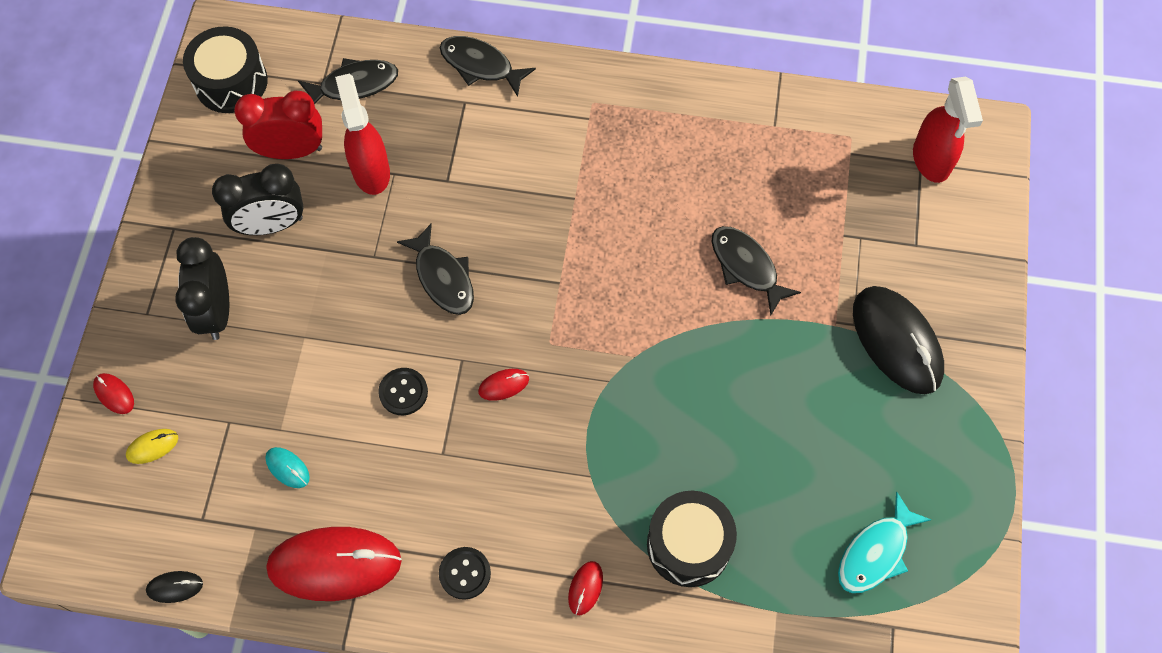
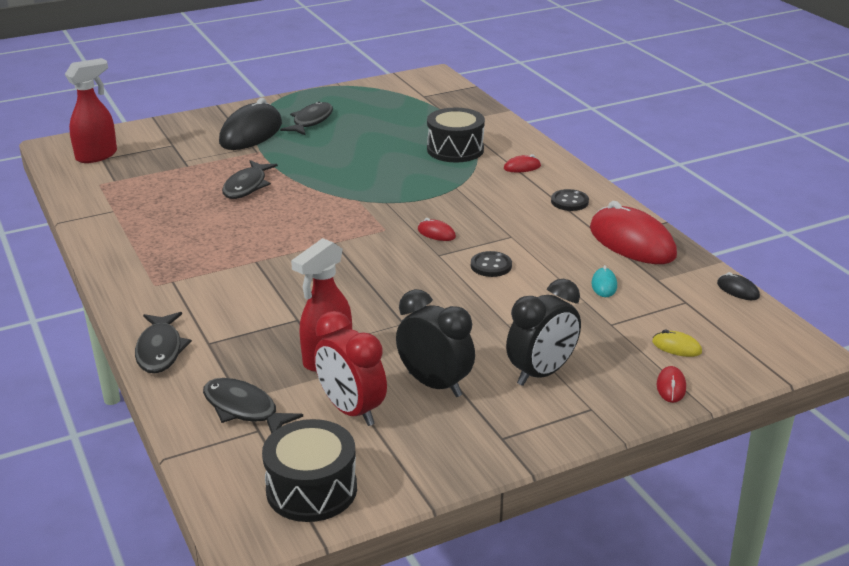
camera: 125 degrees left, 35 degrees down
black fish [397,223,474,315] -> black fish moved to [280,102,333,135]
turquoise fish [838,492,931,593] -> none

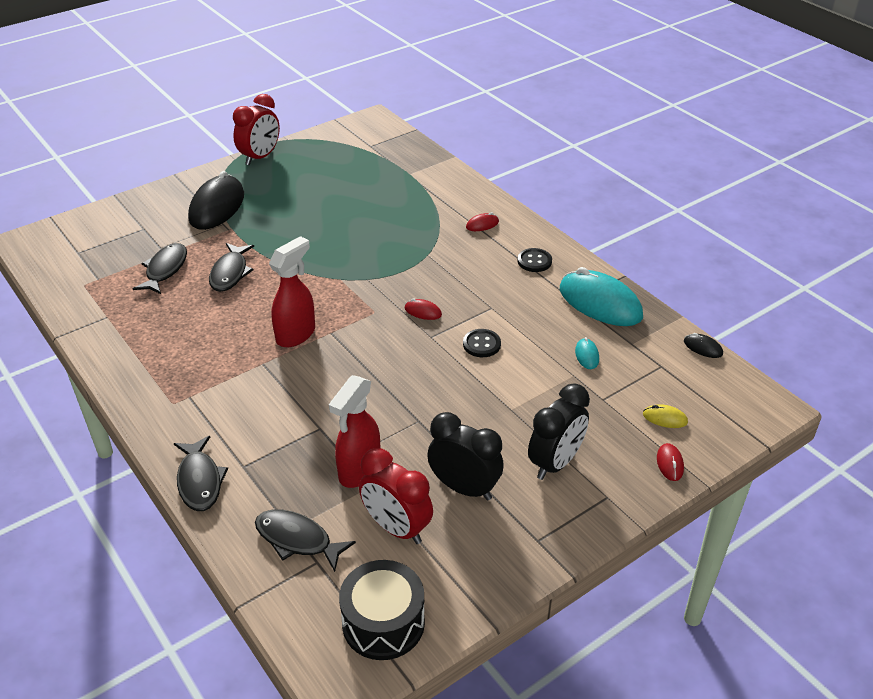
camera: 10 degrees left, 10 degrees up
red spray bottle [65,58,117,163] -> red spray bottle moved to [269,236,315,347]
black fish [280,102,333,135] -> black fish moved to [133,243,187,294]
black drum [427,108,485,162] -> none
red mouse [590,201,677,264] -> turquoise mouse [560,267,643,326]
none -> red clock [233,94,280,166]

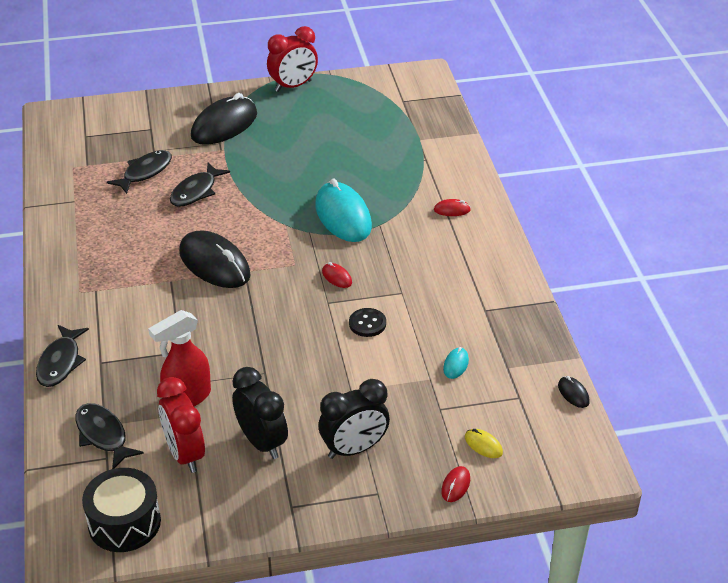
camera: 25 degrees right, 0 degrees up
red spray bottle [269,236,315,347] -> black mouse [179,230,251,288]
black button [517,248,552,272] -> none
turquoise mouse [560,267,643,326] -> turquoise mouse moved to [315,178,372,242]

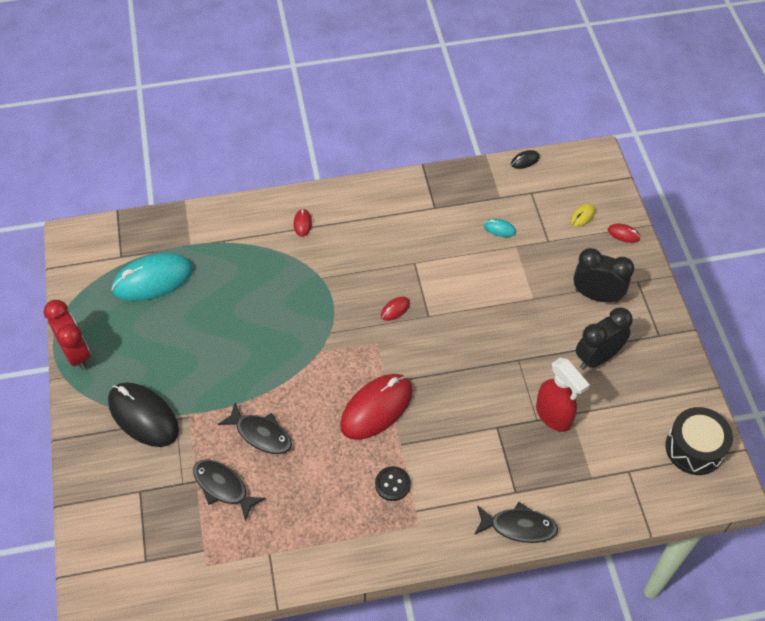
camera: 90 degrees left, 15 degrees up
black fish [75,403,144,469] -> none
red clock [157,377,205,473] -> none
black mouse [179,230,251,288] -> red mouse [340,374,413,440]
turquoise mouse [315,178,372,242] -> turquoise mouse moved to [111,253,193,301]
black clock [319,379,390,459] -> black clock turned 45 degrees counterclockwise [573,248,634,303]
black button [349,308,386,337] -> black button moved to [375,466,411,501]

